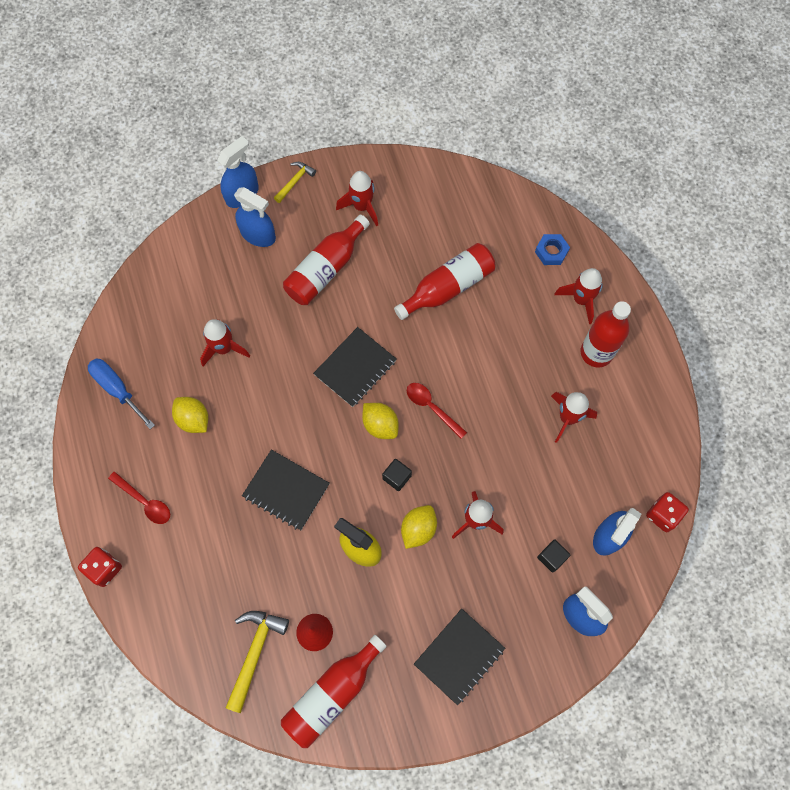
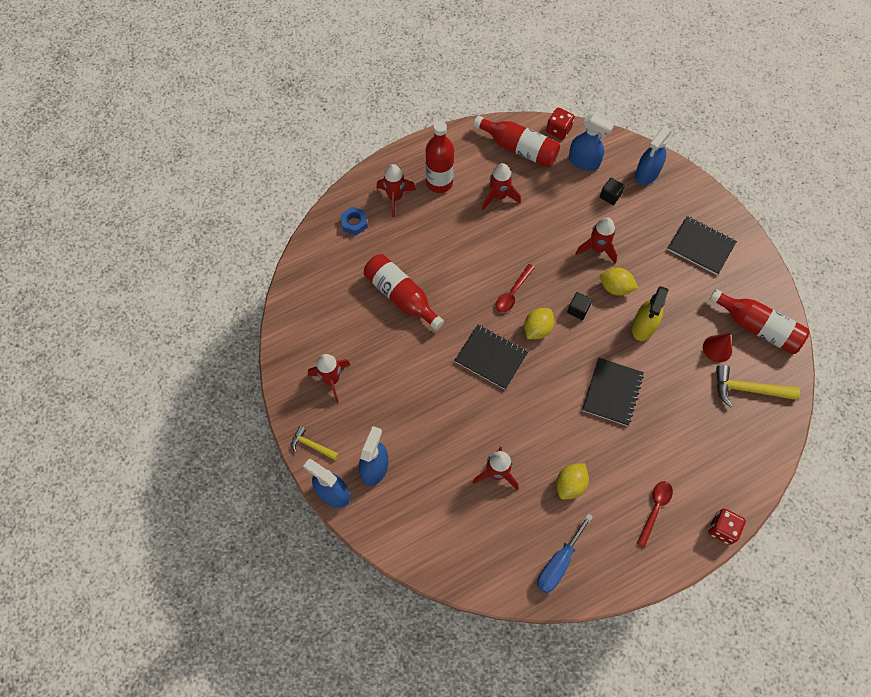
camera: 100 degrees left, 5 degrees down
red bottle [283,215,370,305] -> red bottle moved to [473,115,560,167]

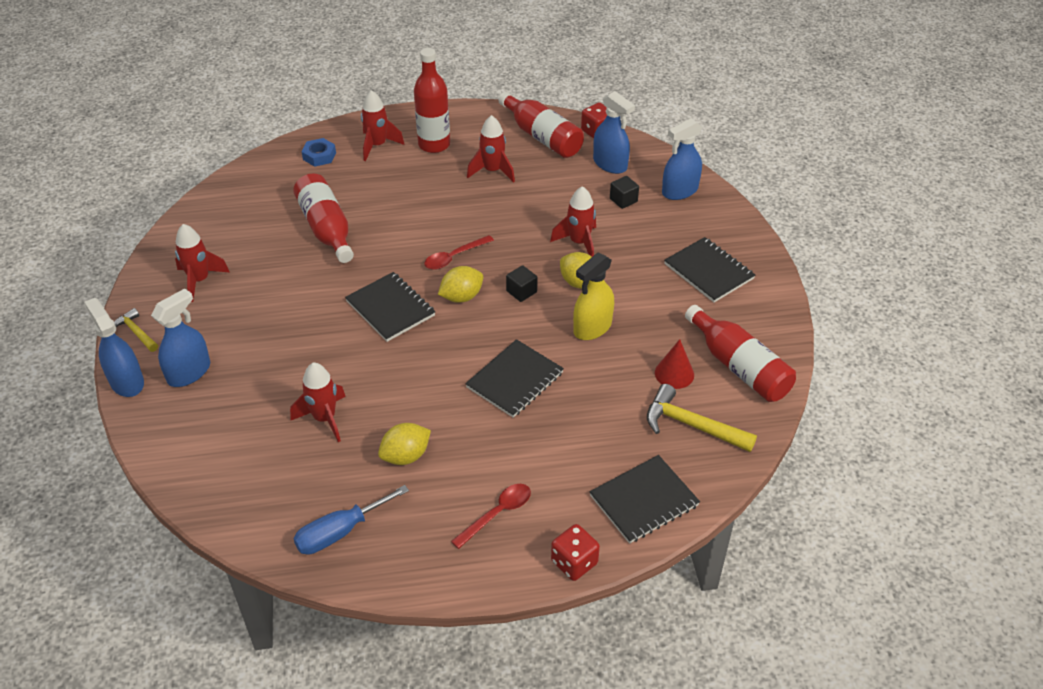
camera: 20 degrees right, 20 degrees down
none -> black notebook [589,455,700,544]

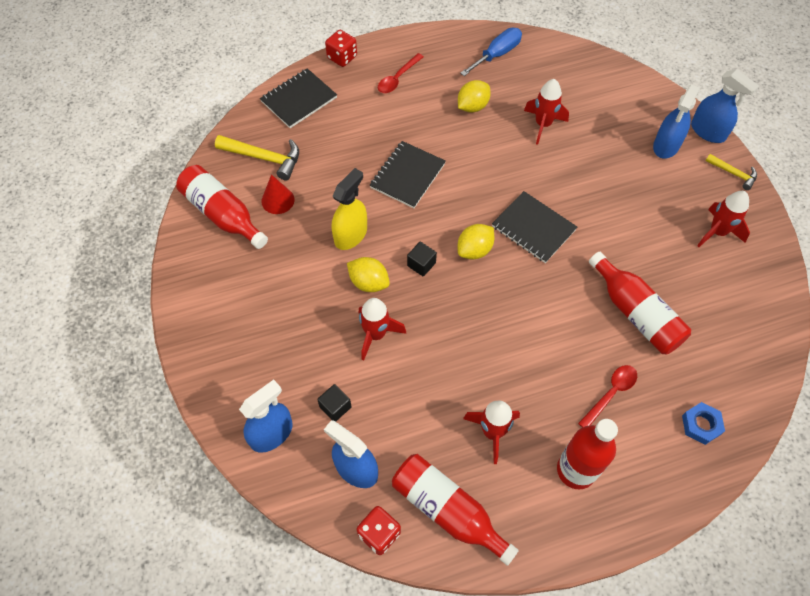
camera: 170 degrees right, 15 degrees up
red rocket [361,90,404,161] -> none
red spoon [424,235,494,270] -> red spoon moved to [578,365,637,427]
black notebook [664,237,755,302] -> none

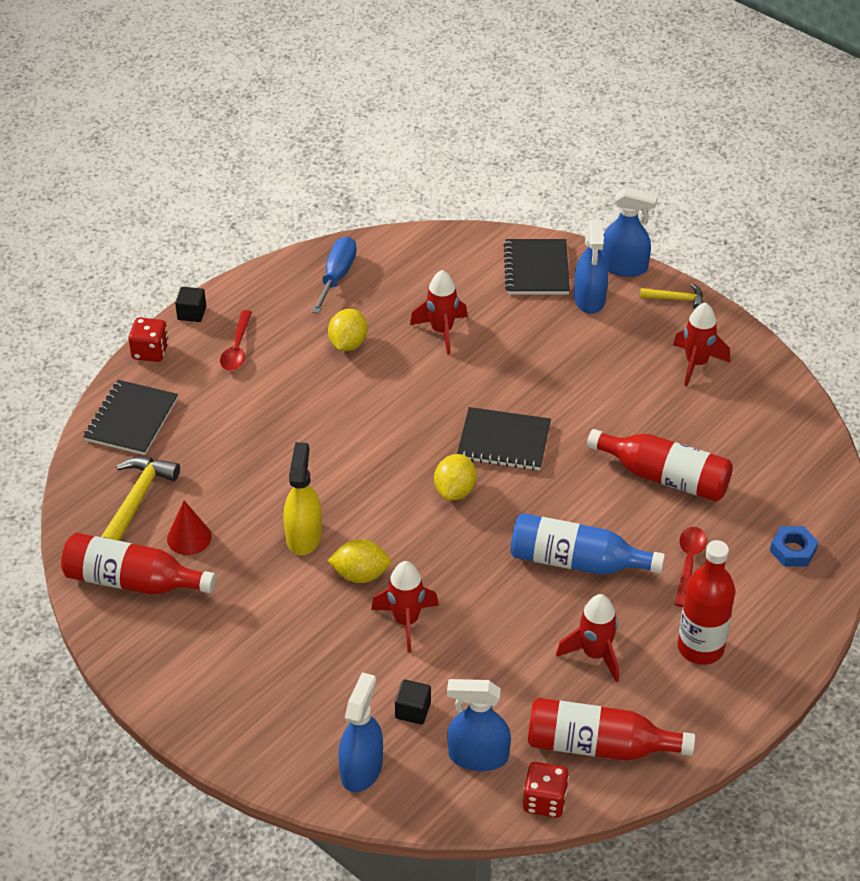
camera: 30 degrees left, 15 degrees down
yellow hammer [215,135,299,181] -> yellow hammer turned 60 degrees counterclockwise [101,457,180,541]
black notebook [370,141,446,208] -> black notebook moved to [504,239,570,294]
black cube [407,242,437,276] -> black cube moved to [175,287,206,322]
none -> blue bottle [511,513,665,575]

